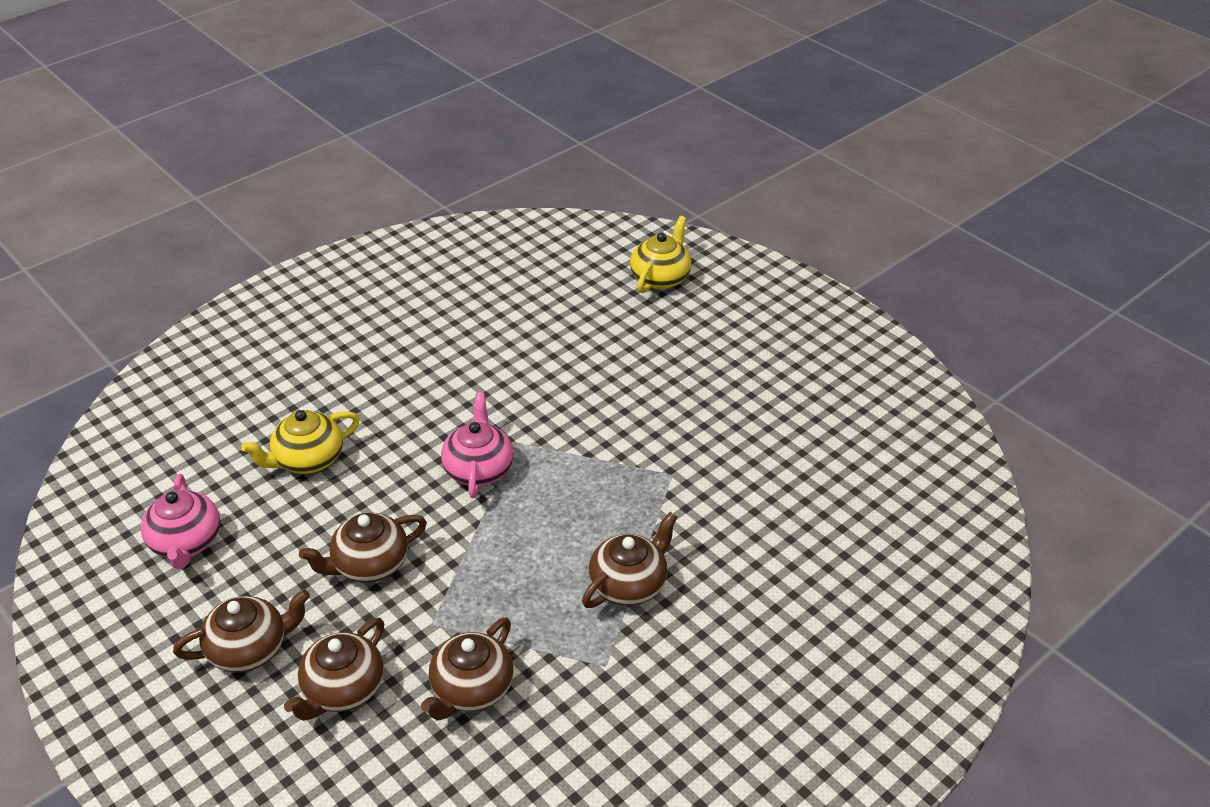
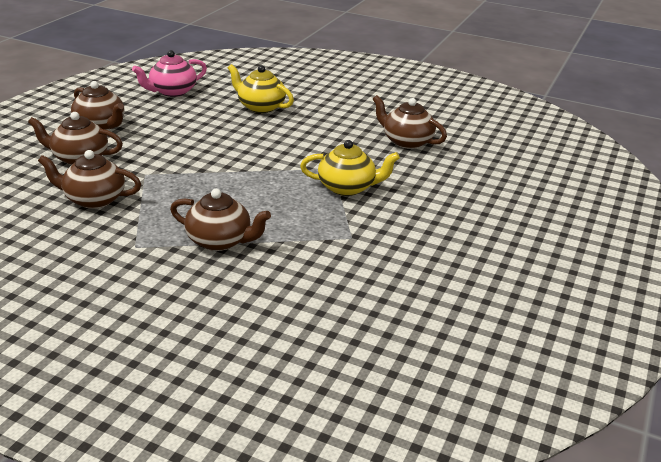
camera: 65 degrees right, 10 degrees down
brown teapot [299,513,427,583] -> brown teapot moved to [373,95,447,149]
pink teapot [441,392,514,498] -> none
yellow teapot [630,216,692,293] -> yellow teapot moved to [300,140,400,196]

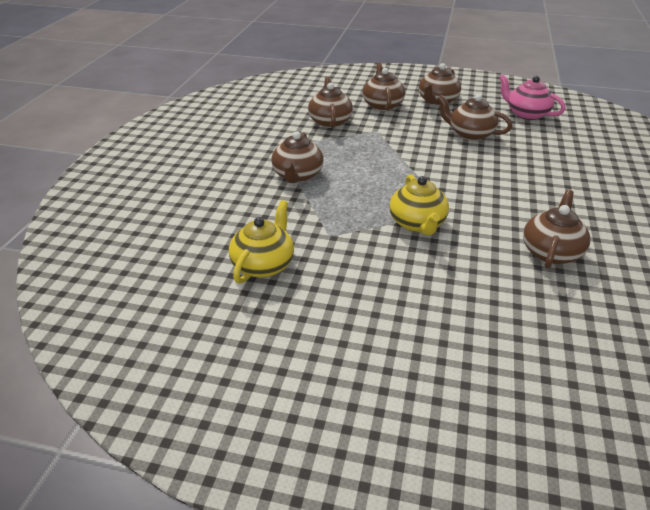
camera: 80 degrees right, 5 degrees up
yellow teapot [228,64,294,113] -> yellow teapot moved to [229,200,294,284]
none -> brown teapot [437,94,513,141]

